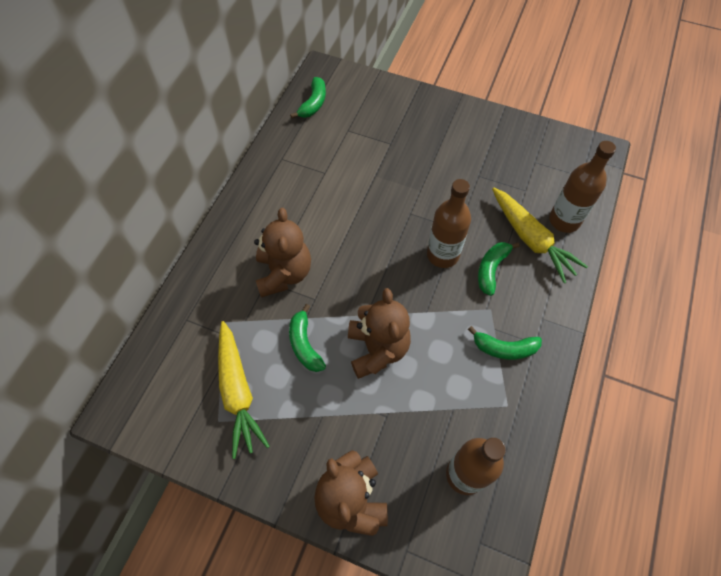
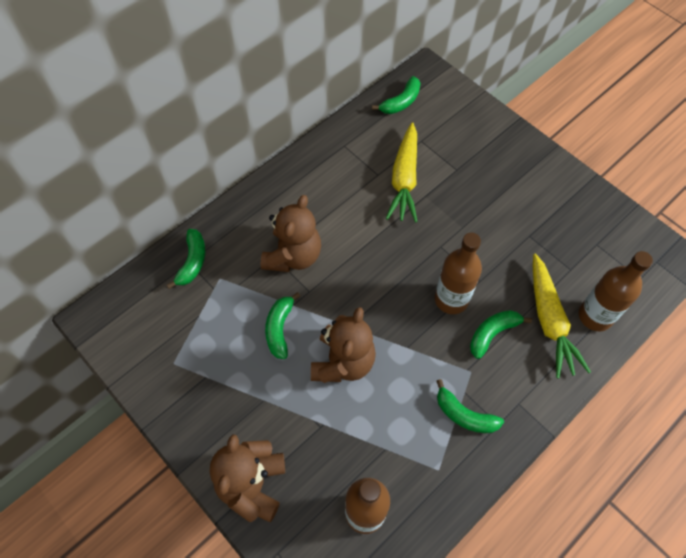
camera: 25 degrees right, 0 degrees up
yellow carrot [218,321,270,459] -> yellow carrot moved to [386,122,418,223]
none -> green banana [167,229,205,289]

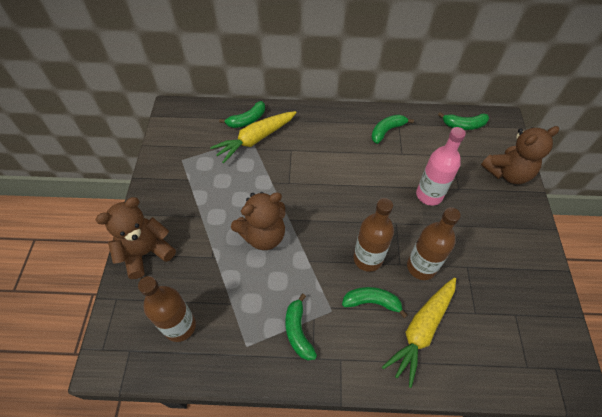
camera: 45 degrees right, 5 degrees down
brown teddy bear [261,195,321,272] -> brown teddy bear moved to [481,126,559,184]
green banana [265,292,300,359] -> green banana moved to [371,114,414,144]
yellow carrot [386,122,418,223] -> yellow carrot moved to [210,111,296,164]
brown bottle [579,251,653,331] -> brown bottle moved to [407,207,461,280]
none -> pink bottle [416,127,466,206]

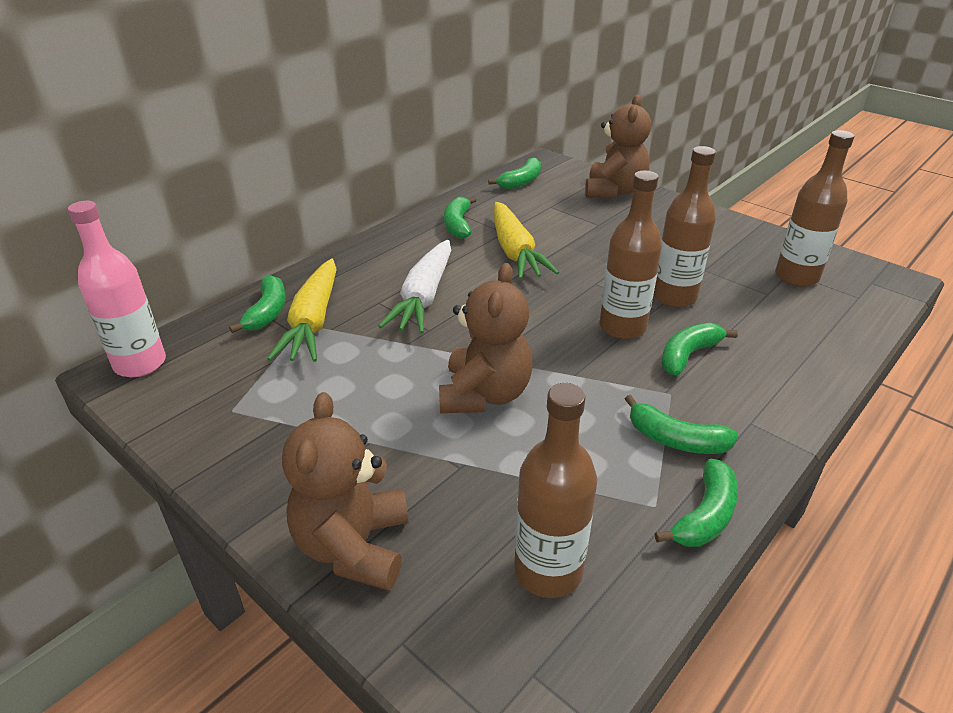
camera: 50 degrees left, 20 degrees down
yellow carrot [382,277,456,388] -> yellow carrot moved to [494,202,559,280]
pink bottle [416,127,466,206] -> pink bottle moved to [68,201,166,377]
none -> white carrot [378,240,451,334]
none -> green banana [655,459,738,547]
none -> brown bottle [775,130,854,287]

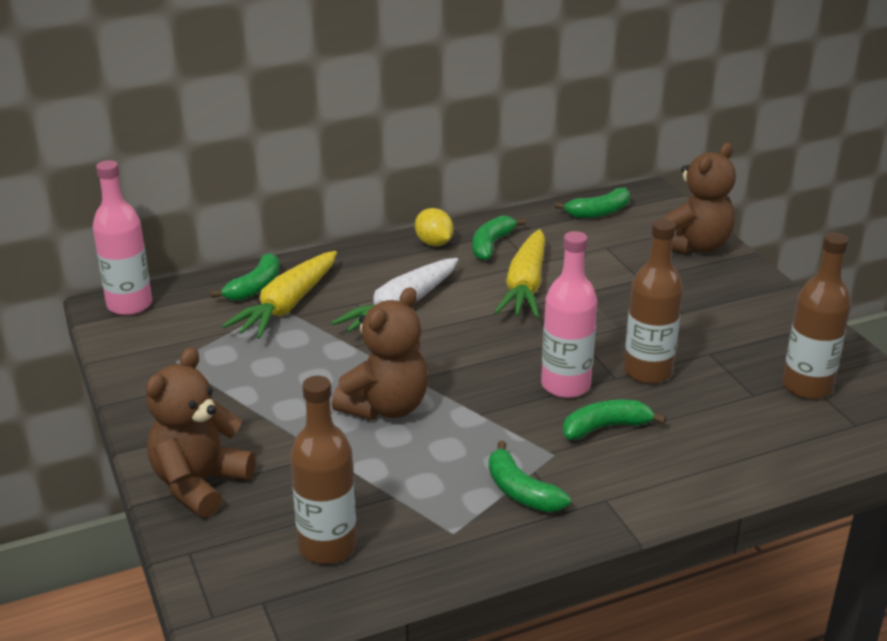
camera: 25 degrees right, 5 degrees down
brown bottle [600,171,662,339] -> pink bottle [541,231,598,398]
green banana [655,459,738,547] -> none
none -> yellow lemon [415,208,454,246]

